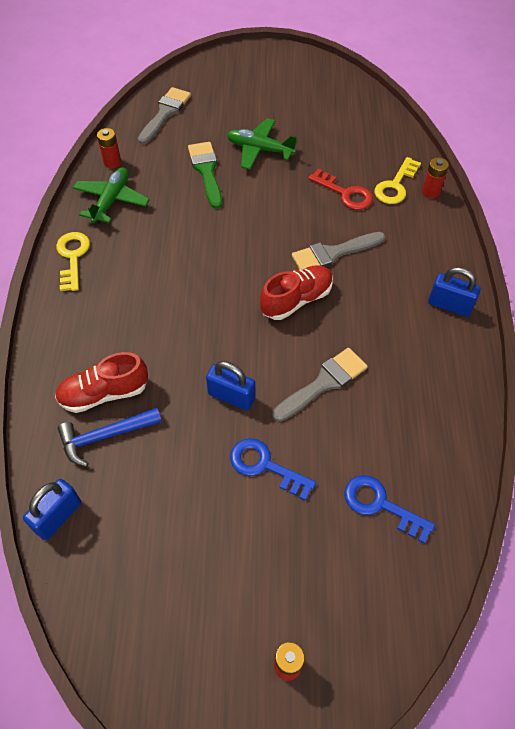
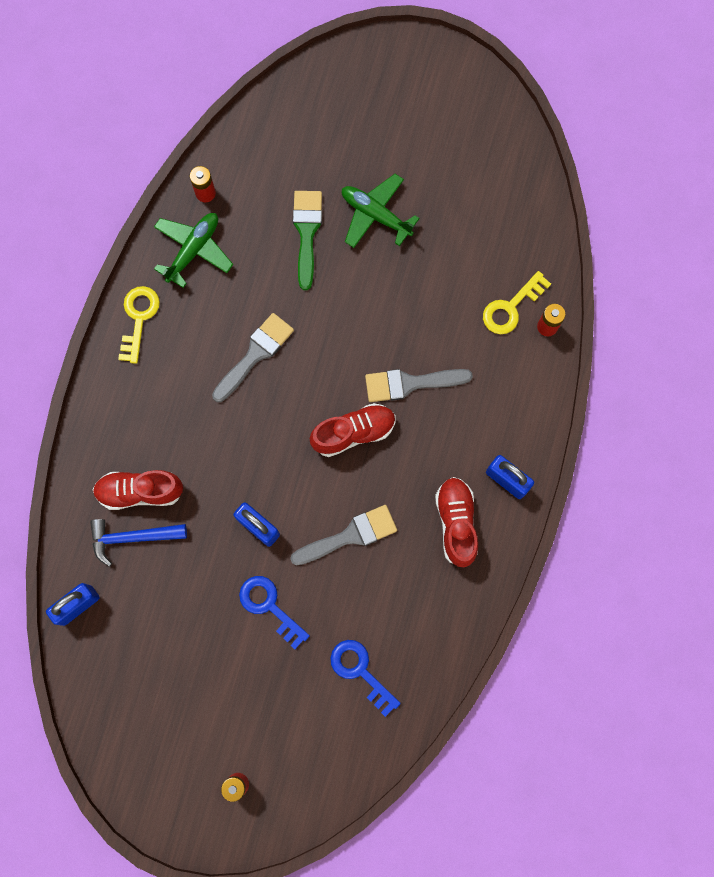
camera: 15 degrees right, 20 degrees up
grey brush [138,87,191,144] -> grey brush moved to [212,313,294,402]
red key [309,169,373,210] -> none
none -> red shoe [435,477,478,567]

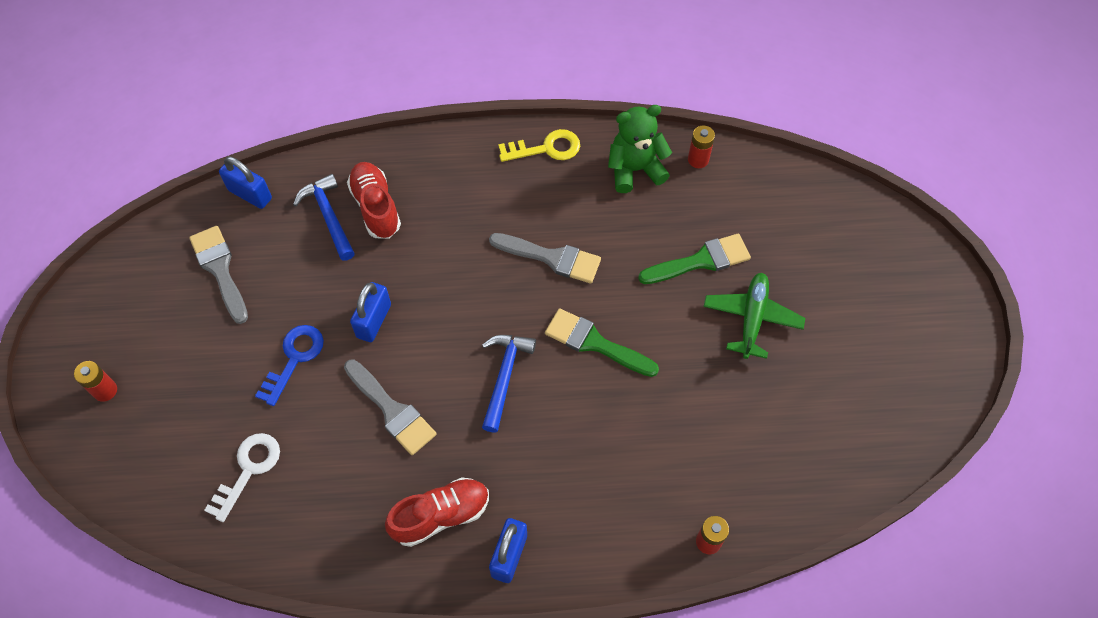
camera: 70 degrees right, 15 degrees down
green plane [154,213,233,288] -> green teddy bear [608,105,672,193]
red shoe [310,403,396,457] -> blue hammer [482,335,536,432]
blue key [330,640,401,717] -> white key [204,433,280,522]
grey brush [365,369,473,402] -> grey brush moved to [189,226,248,324]
yellow key [483,271,551,334] -> none
none -> green brush [545,308,659,377]

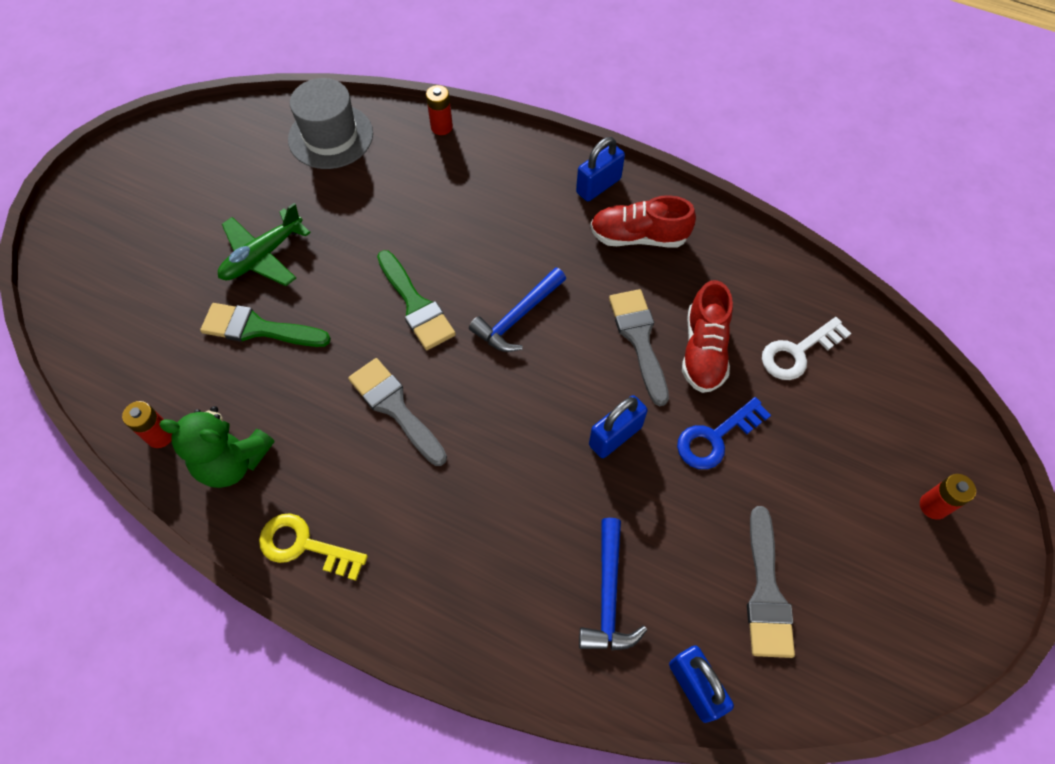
camera: 150 degrees left, 0 degrees up
red shoe [347,162,401,239] -> red shoe moved to [682,280,733,393]
none -> grey hat [288,78,373,169]

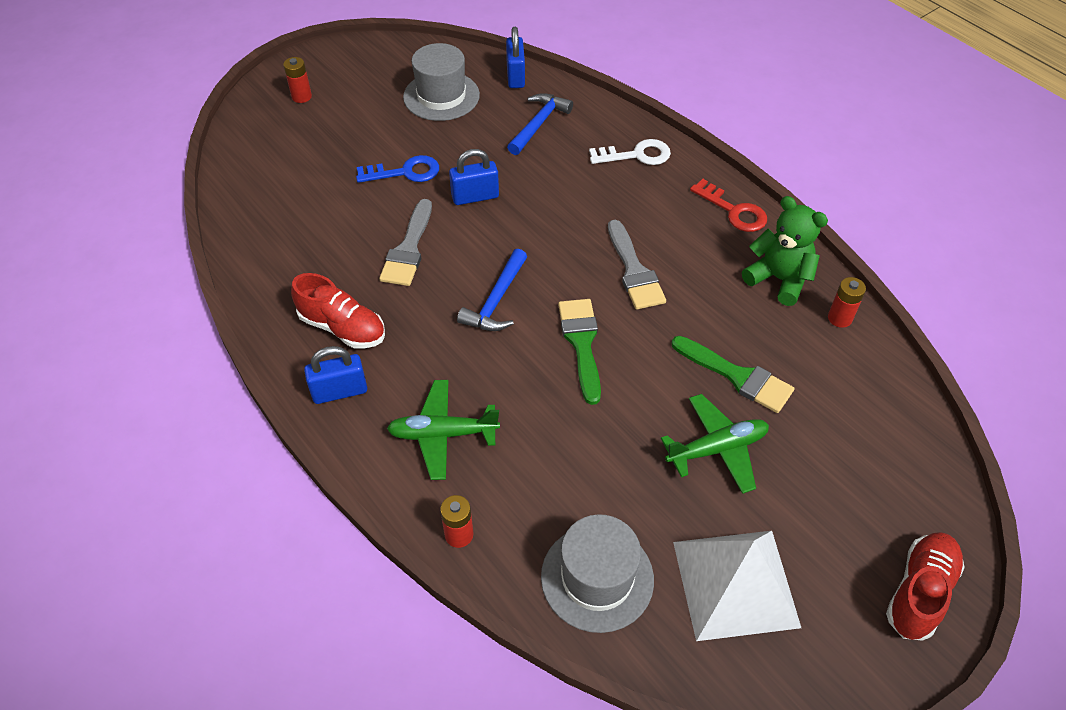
camera: 155 degrees left, 10 degrees down
yellow key [259,513,368,580] -> red key [690,179,767,232]
blue hammer [469,267,566,352] -> blue hammer turned 135 degrees clockwise [457,249,527,331]
red shoe [682,280,733,393] -> red shoe moved to [886,532,965,641]
grey brush [747,506,795,658] -> grey hat [403,43,480,121]
white key [762,317,851,380] -> white key moved to [589,139,671,165]
none -> green plane [387,380,500,480]
none -> white pyramid [673,531,801,641]

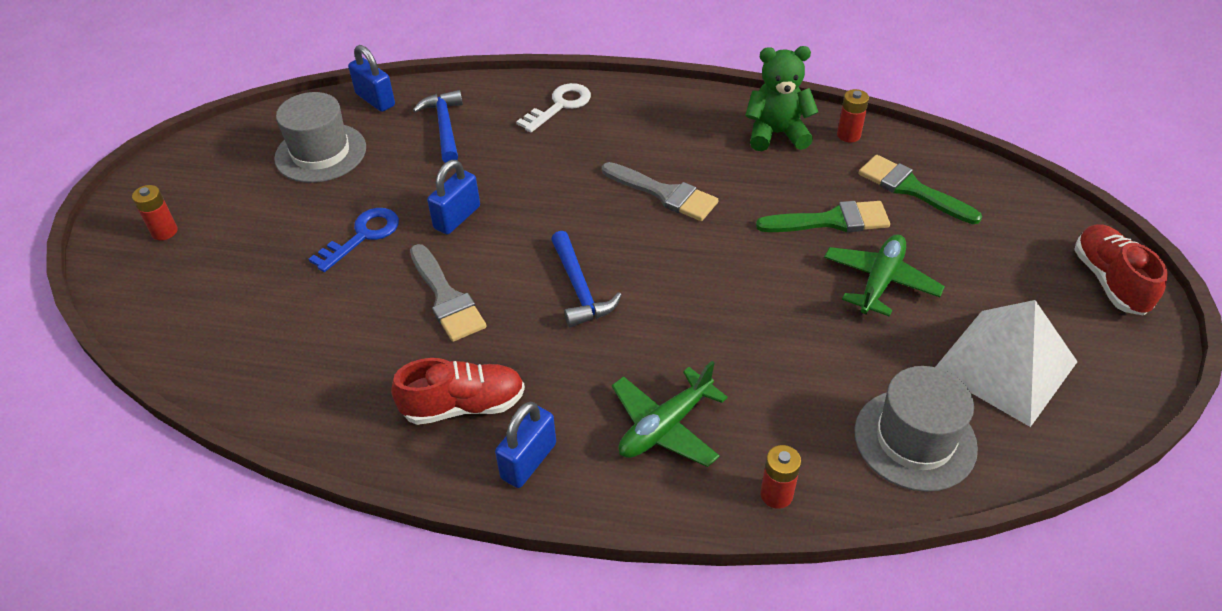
camera: 40 degrees left, 5 degrees down
green brush [558,299,601,405] -> green brush moved to [859,155,982,224]
red key [690,179,767,232] -> none

